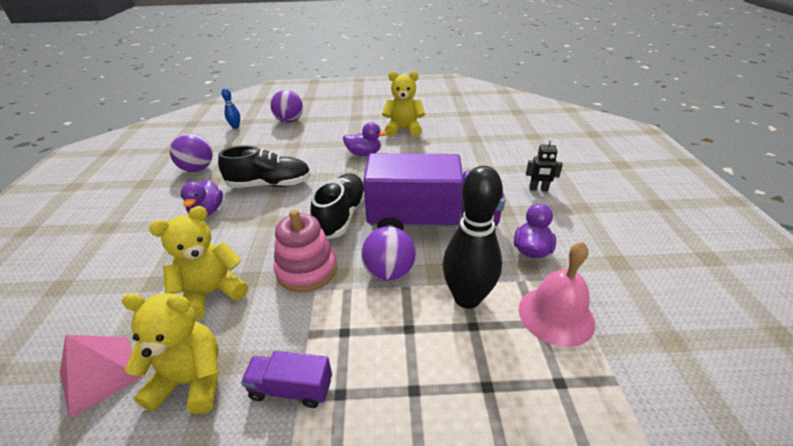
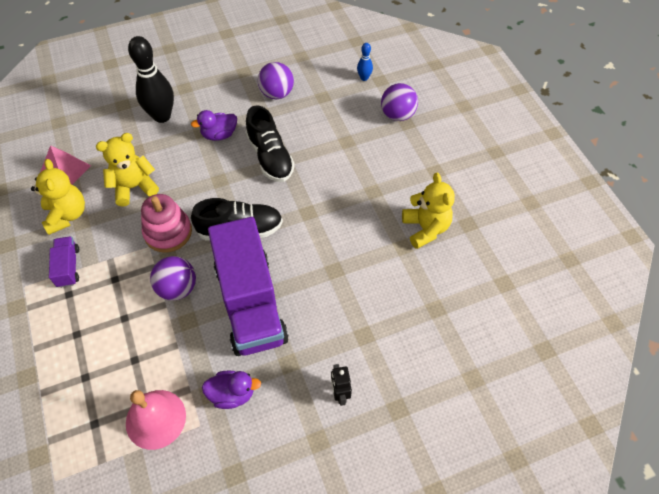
camera: 70 degrees right, 20 degrees up
yellow teddy bear [149,206,248,320] -> yellow teddy bear turned 60 degrees counterclockwise [96,133,159,207]
purple duck [343,122,387,156] -> none
black bowling pin [442,166,503,309] -> black bowling pin moved to [128,36,174,123]

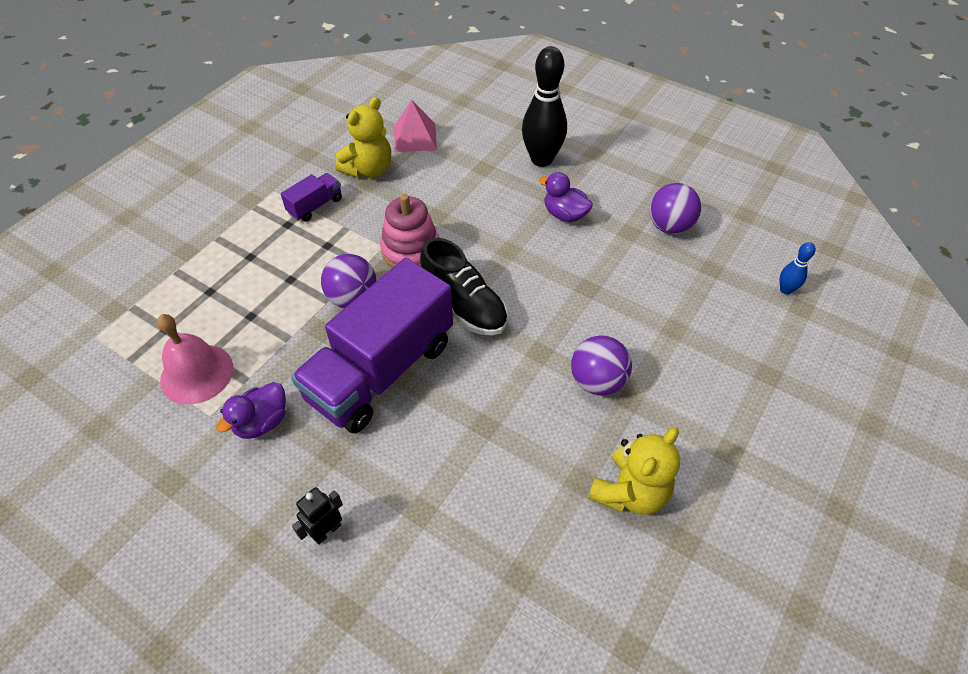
camera: 55 degrees right, 5 degrees down
yellow teddy bear [96,133,159,207] -> none
purple duck [202,371,261,409] -> purple duck turned 75 degrees clockwise [216,382,286,439]
black shoe [246,105,295,182] -> none
purple ball [381,83,418,121] -> purple ball moved to [571,335,632,396]

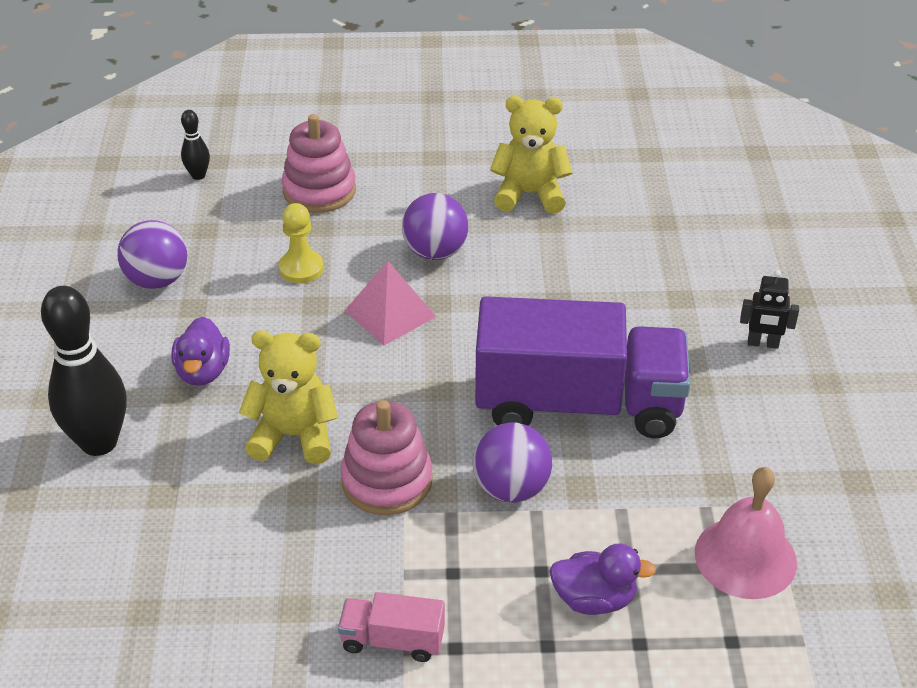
camera: 125 degrees left, 10 degrees down
purple duck [216,382,286,439] -> purple duck moved to [549,543,657,615]
purple truck [281,173,342,222] -> pink truck [338,592,445,662]
yellow teddy bear [335,97,391,178] -> yellow teddy bear moved to [239,330,338,464]
pink pyramid [394,100,437,152] -> pink pyramid moved to [344,261,436,345]
black shoe [420,238,508,335] -> none
blue bowling pin [780,242,816,295] -> black bowling pin [181,110,210,180]
none -> yellow pawn [278,203,324,283]
none -> pink stacking toy [282,114,356,213]

